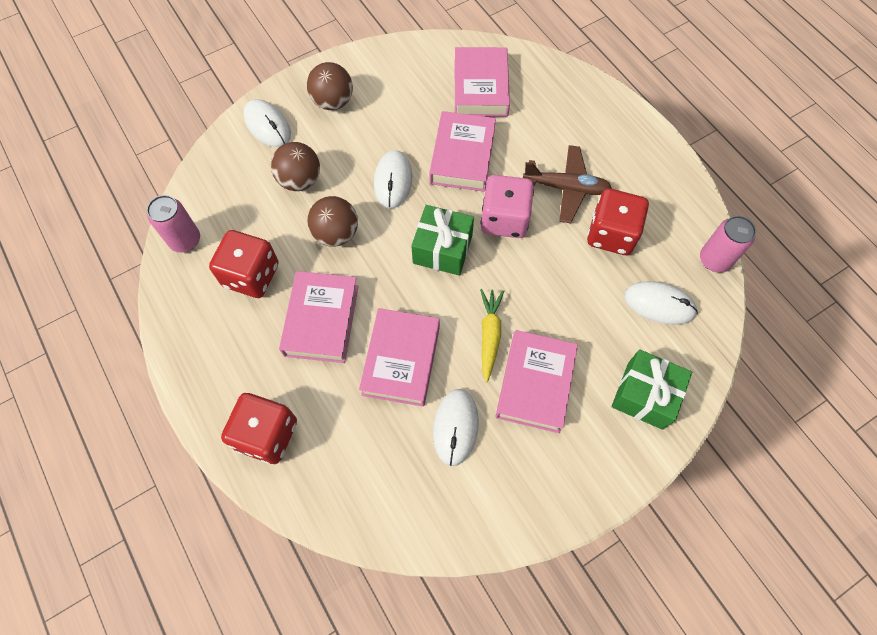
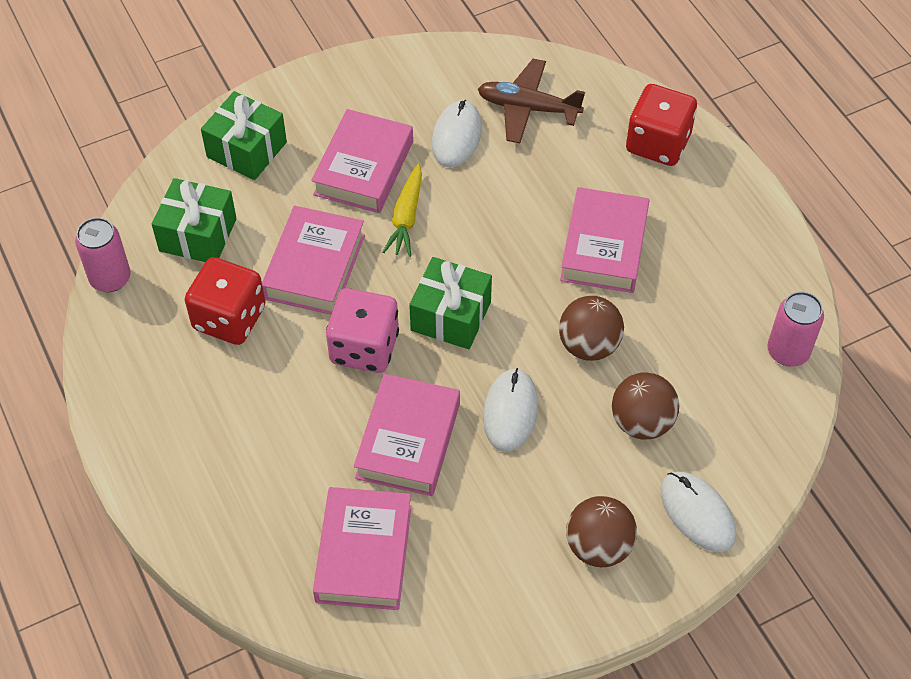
camera: 175 degrees left, 10 degrees down
red dice [209,230,279,298] -> none
pink book [359,308,440,407] -> pink book moved to [262,206,365,315]
brown plane [523,145,612,223] -> brown plane moved to [478,59,585,143]
white mouse [624,281,698,325] -> green gift [152,178,237,262]

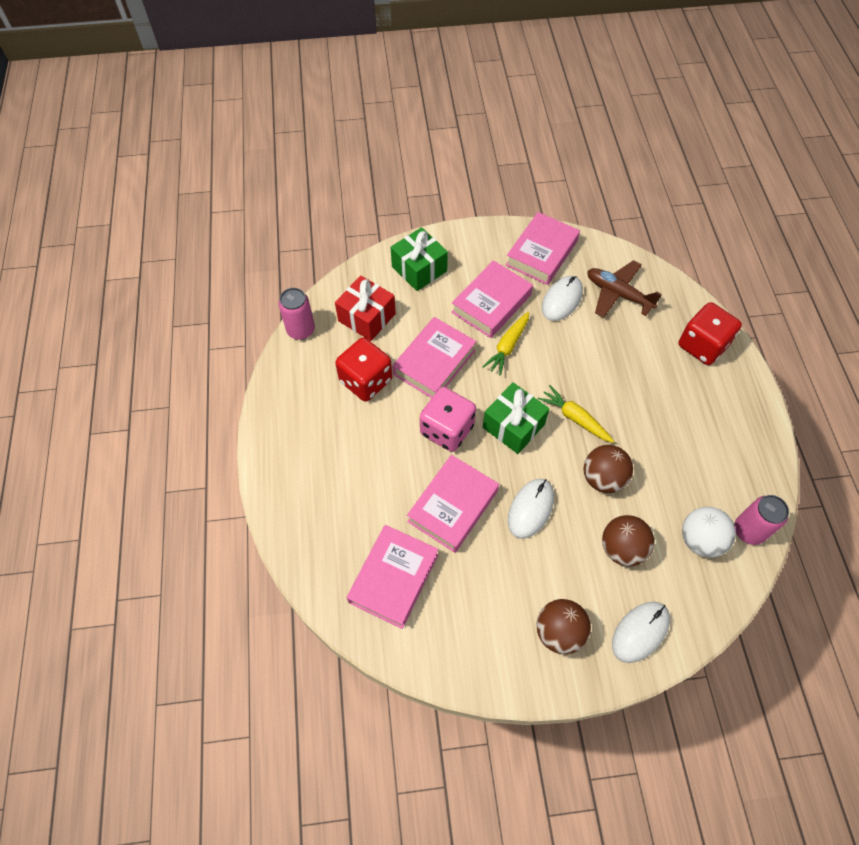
camera: 20 degrees right, 5 degrees up
green gift [152,178,237,262] -> red gift [335,275,396,341]
pink book [560,187,650,293] -> pink book moved to [506,212,580,285]
white mouse [661,471,736,552] -> white mouse turned 60 degrees clockwise [612,602,670,663]
none -> yellow carrot [538,385,614,443]
none -> white ball [682,507,736,558]

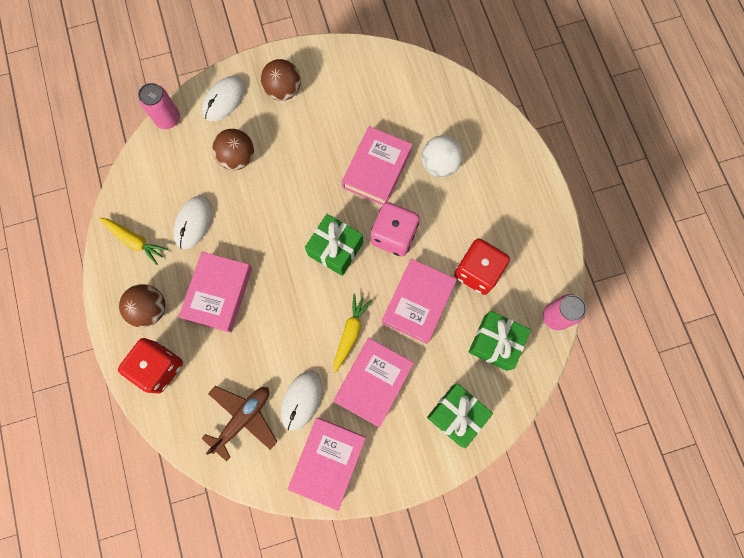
camera: 170 degrees right, 15 degrees up
red gift [335,275,396,341] -> green gift [468,311,531,371]
pink book [347,525,438,629] -> pink book moved to [179,252,252,333]
white mouse [508,479,554,539] -> white mouse moved to [173,196,212,250]
yellow carrot [538,385,614,443] -> yellow carrot moved to [99,218,168,265]
brown ball [584,445,633,493] -> brown ball moved to [119,284,166,327]
brown plane [587,260,662,318] -> brown plane turned 75 degrees counterclockwise [201,386,278,462]
white ball [682,507,736,558] -> white ball moved to [422,136,463,177]
pink can [734,495,789,545] -> pink can moved to [138,83,180,129]

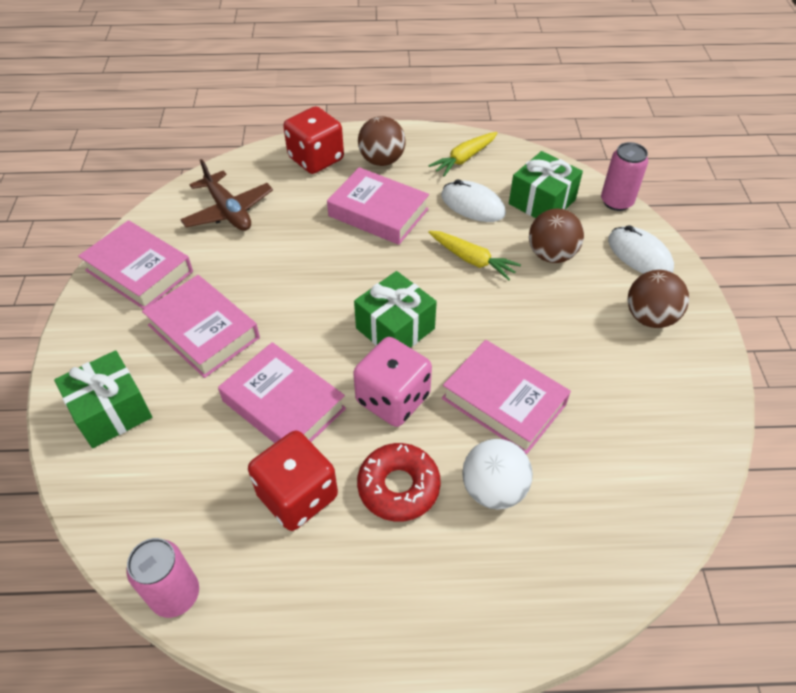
camera: 105 degrees right, 25 degrees down
white mouse [281,371,322,431] -> none
yellow carrot [334,294,372,373] -> yellow carrot moved to [428,231,521,281]
green gift [468,311,531,371] -> green gift moved to [509,151,583,218]
none -> red donut [357,443,441,522]

